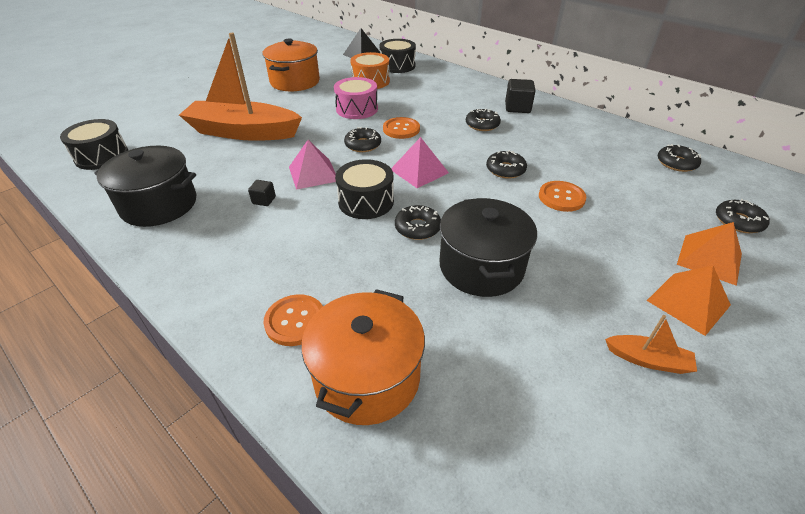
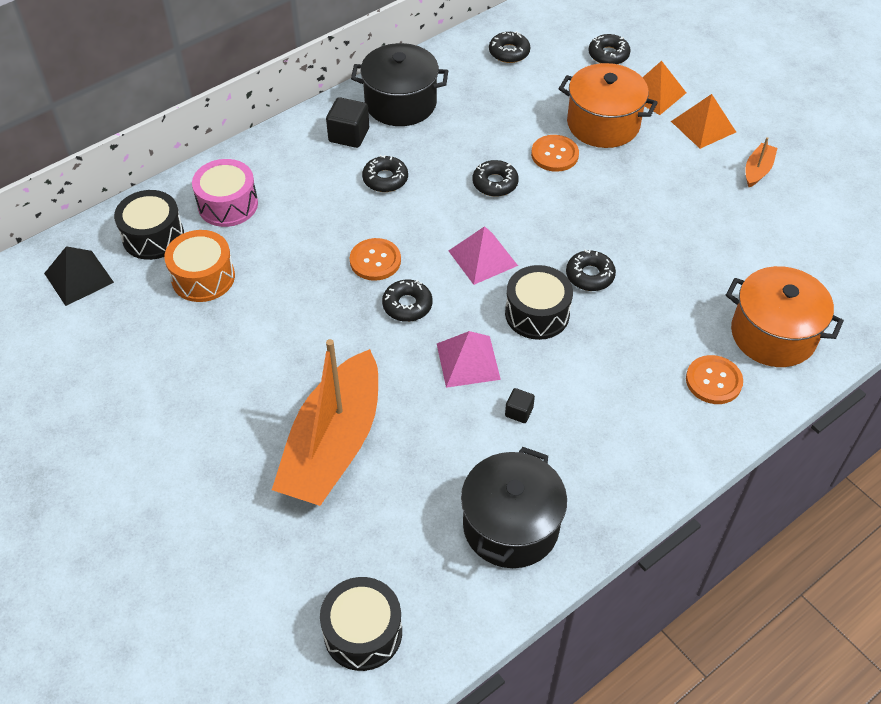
camera: 80 degrees left, 10 degrees up
orange pot [263,39,320,91] -> orange pot moved to [559,63,658,148]
pink drum [334,77,378,119] -> pink drum moved to [192,159,258,227]
black pot [439,198,537,297] -> black pot moved to [351,43,448,126]

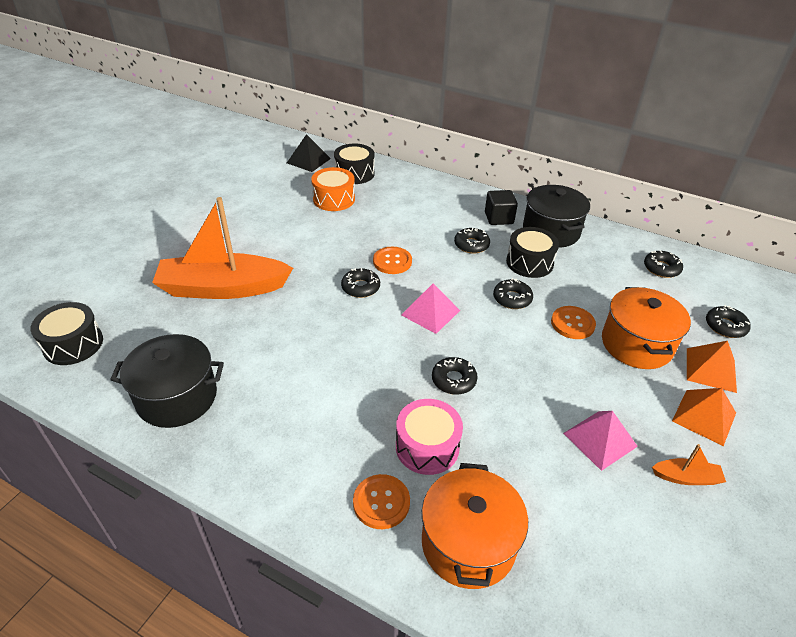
camera: 65 degrees right, 10 degrees down
pink drum [192,159,258,227] -> pink drum moved to [396,399,463,475]
pink pyramid [437,331,501,388] -> pink pyramid moved to [563,411,638,471]
black drum [505,265,573,340] -> black drum moved to [506,227,559,278]
black cube [505,388,535,423] -> none

